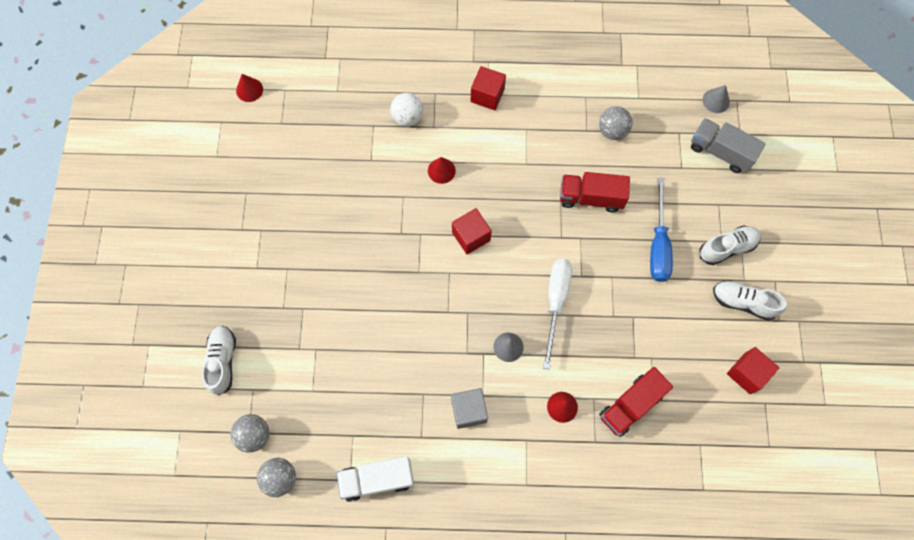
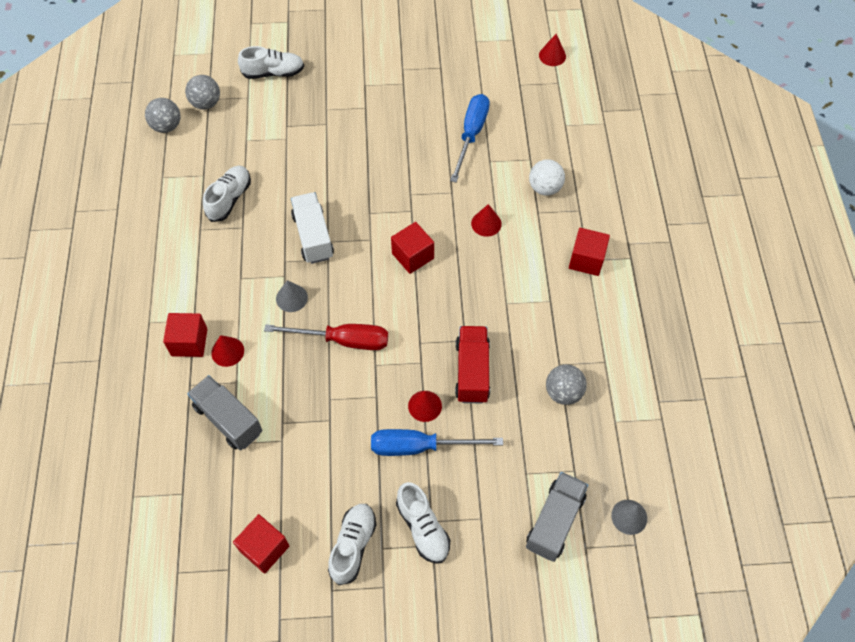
camera: 85 degrees right, 10 degrees down
white truck [337,456,414,502] -> white truck moved to [291,192,334,264]
grey cube [451,388,488,429] -> none
white screwdriver [543,259,572,369] -> red screwdriver [264,324,388,350]
red truck [599,367,673,437] -> grey truck [187,375,263,450]
none -> red cube [163,313,207,357]
none -> white shoe [203,166,251,222]
none -> red cone [408,391,442,422]
none -> blue screwdriver [450,94,490,183]

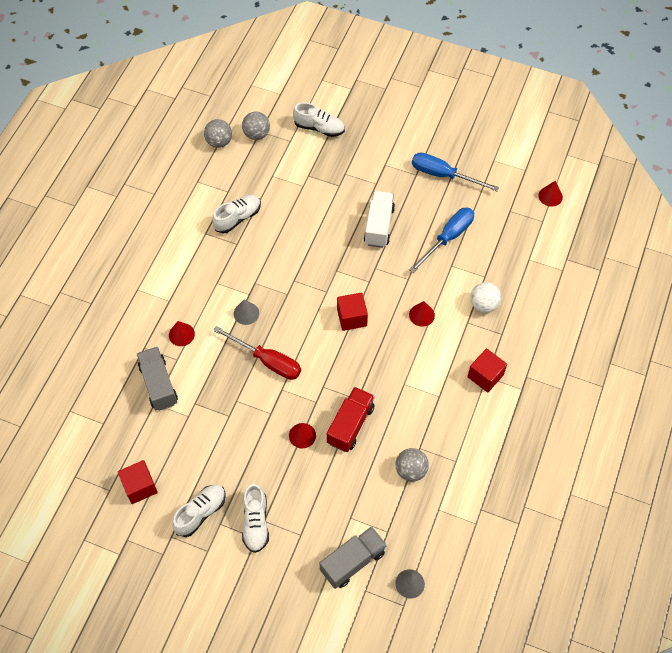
camera: 25 degrees right, 0 degrees up
red cube [163,313,207,357] -> none
white truck [291,192,334,264] -> white truck moved to [364,191,395,248]
blue screwdriver [371,429,503,456] -> blue screwdriver moved to [412,153,499,192]

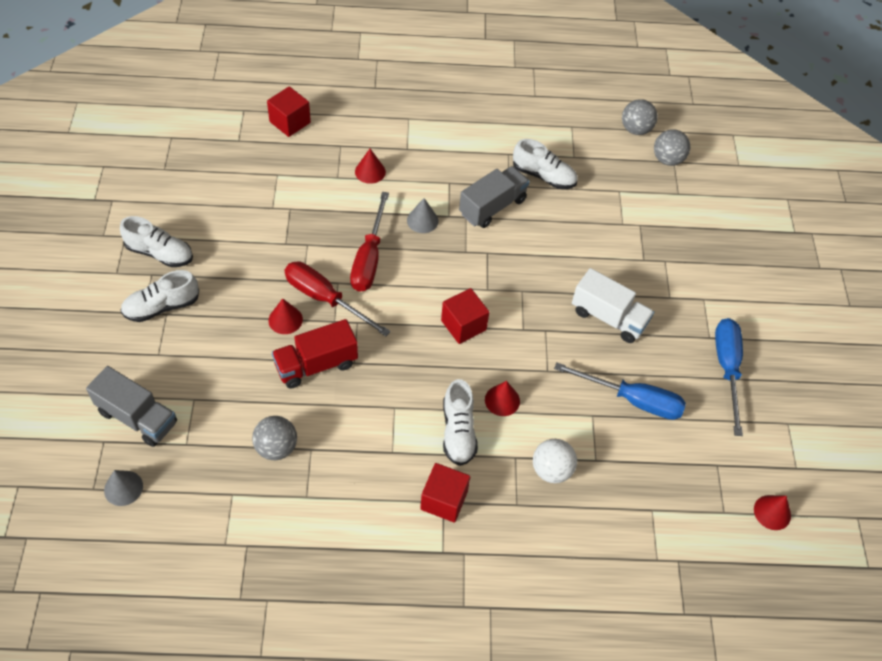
camera: 65 degrees right, 5 degrees down
red cube [118,460,158,504] -> red cube moved to [267,86,311,137]
grey truck [137,347,178,411] -> grey truck moved to [459,166,530,228]
white shoe [293,102,345,137] -> white shoe moved to [443,379,478,466]
red truck [327,387,375,452] -> red truck turned 150 degrees clockwise [272,319,358,388]
white truck [364,191,395,248] -> white truck turned 45 degrees clockwise [572,268,654,343]
none -> red screwdriver [285,261,391,336]

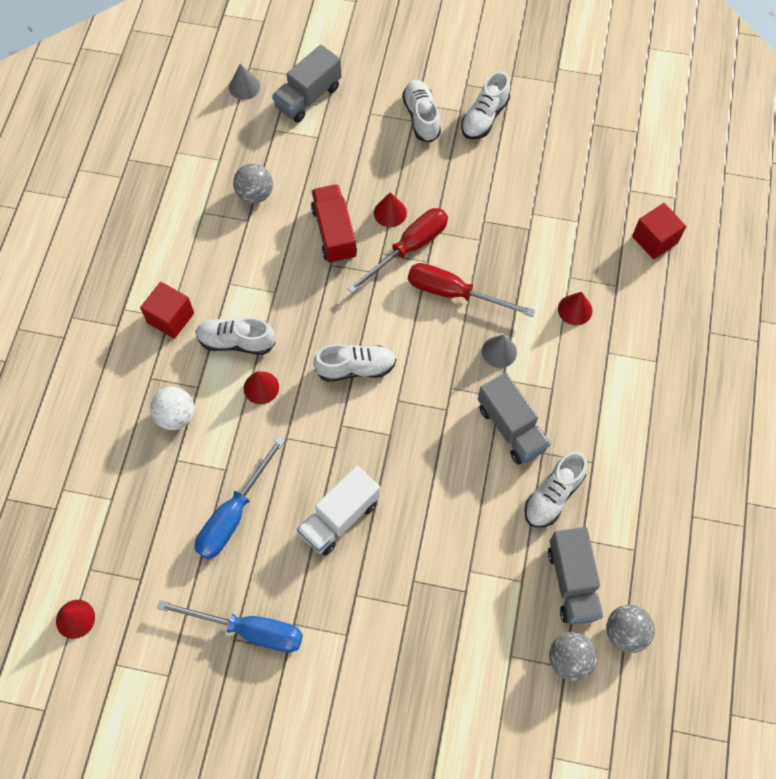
camera: 105 degrees right, 10 degrees up
red cube [441,288,489,344] -> white shoe [313,344,396,382]
none -> grey truck [548,527,603,625]

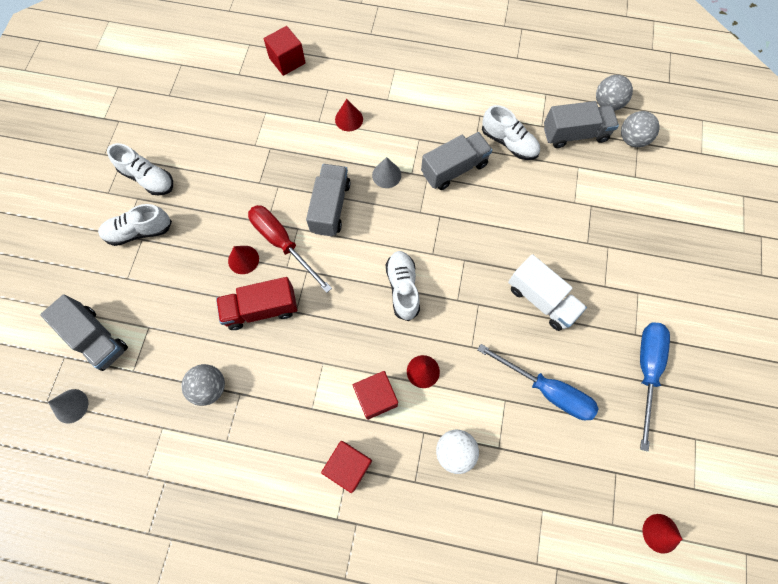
camera: 90 degrees left, 5 degrees up
white shoe [196,317,276,355] -> red cube [353,371,398,420]
red screwdriver [408,263,535,317] -> grey truck [306,164,350,236]

